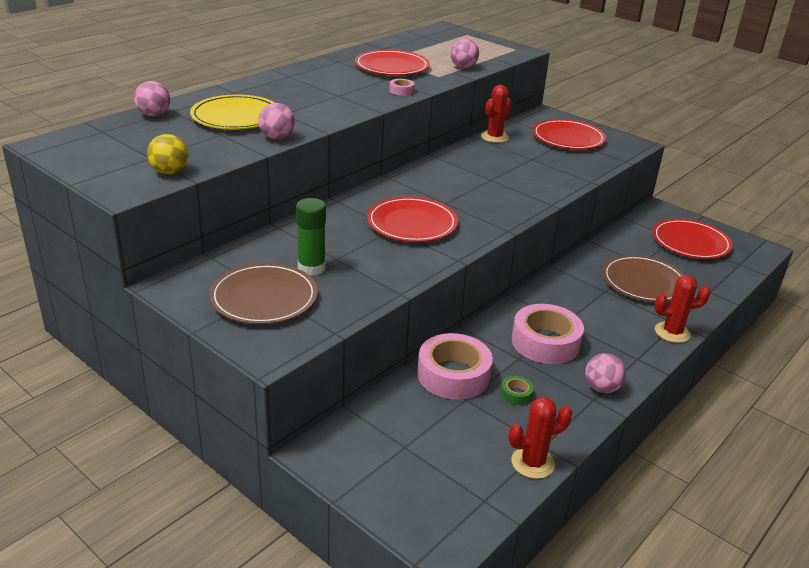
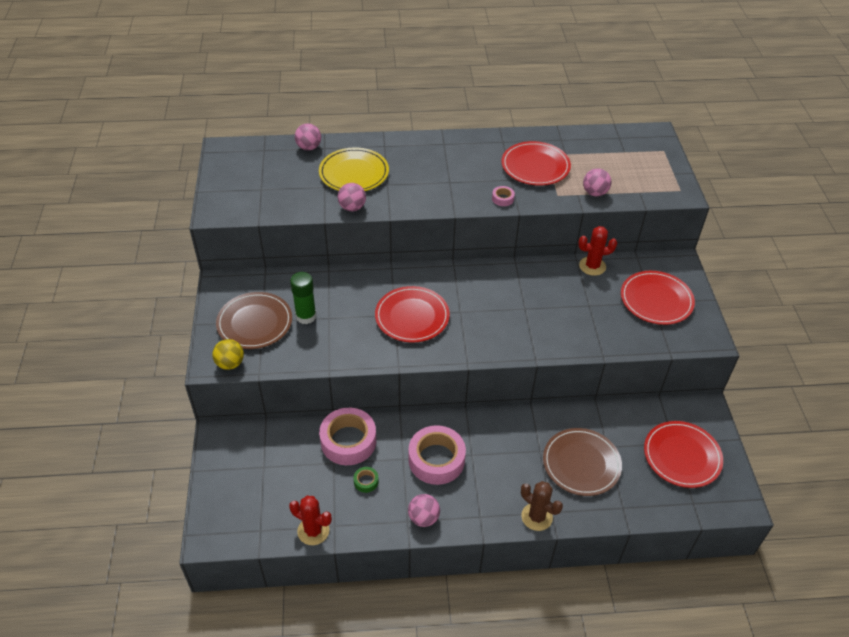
camera: 45 degrees right, 15 degrees up
yellow ball [147,134,189,174] -> yellow ball moved to [212,339,244,370]
red cactus [654,275,711,343] -> brown cactus [521,481,563,531]

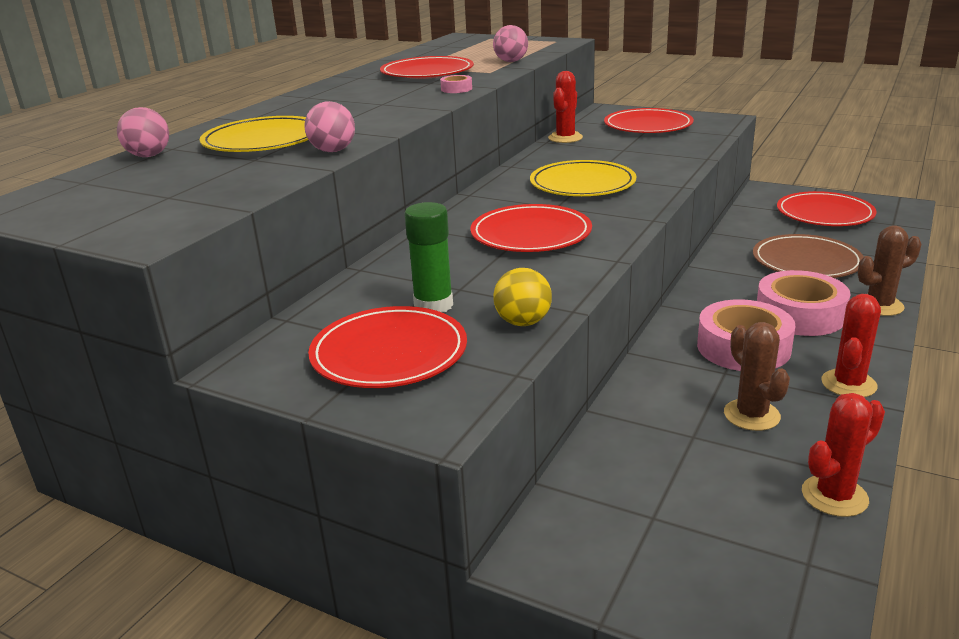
camera: 55 degrees left, 20 degrees down
yellow ball [212,339,244,370] -> yellow ball moved to [493,268,552,326]
brown plate [216,292,292,349] -> red plate [308,306,467,388]
pink tape [319,408,376,465] -> pink tape moved to [757,270,850,336]
green tape [354,467,378,493] -> brown cactus [724,322,790,431]
pink ball [408,494,440,527] -> red cactus [821,294,881,397]
none -> yellow plate [530,160,636,196]

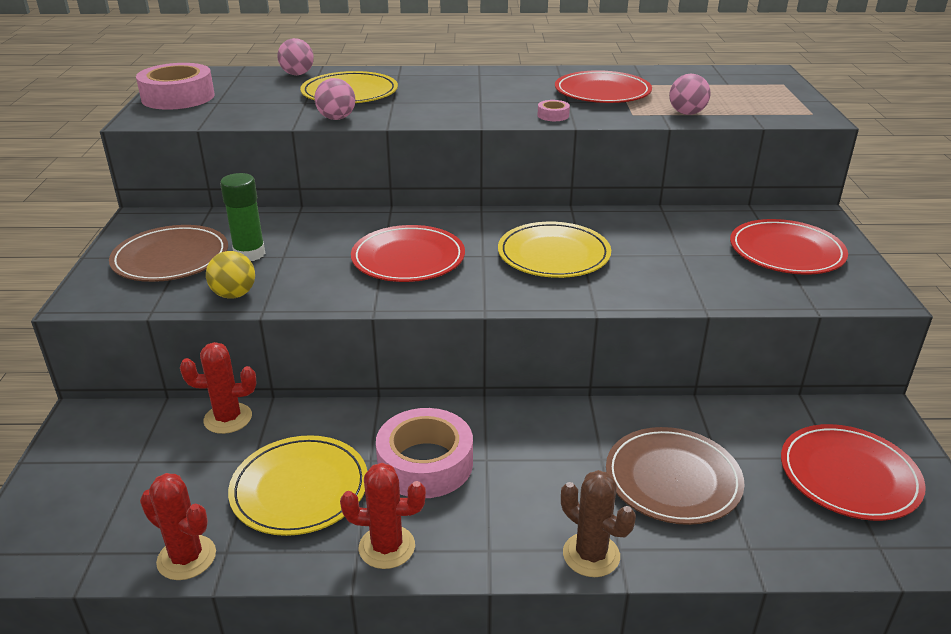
camera: 60 degrees right, 5 degrees up
red plate [308,306,467,388] -> brown plate [109,225,228,282]
red cactus [548,71,583,143] -> red cactus moved to [180,342,256,434]
brown cactus [724,322,790,431] -> yellow plate [228,435,367,536]
pink tape [757,270,850,336] -> pink tape moved to [136,63,215,110]

